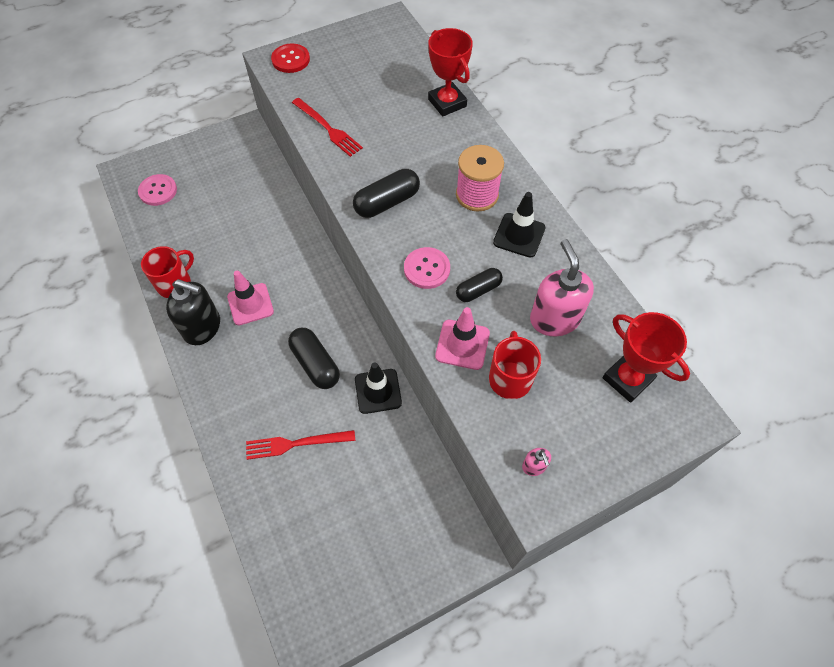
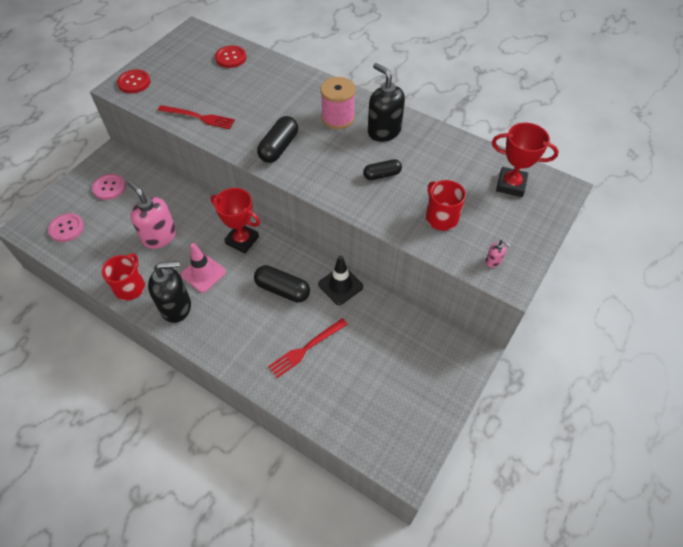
camera: 30 degrees left, 5 degrees down
pink button [404,247,450,289] -> pink button moved to [92,174,126,200]
red trophy [428,28,473,117] -> red trophy moved to [211,188,260,254]
pink traffic cone [435,307,490,370] -> none
black capsule [456,268,503,302] -> black capsule turned 45 degrees clockwise [363,159,402,180]
black traffic cone [493,192,545,258] -> black soap dispenser [368,63,405,142]
pink soap dispenser [530,239,594,336] -> pink soap dispenser moved to [127,180,176,249]
none -> red button [215,46,246,68]

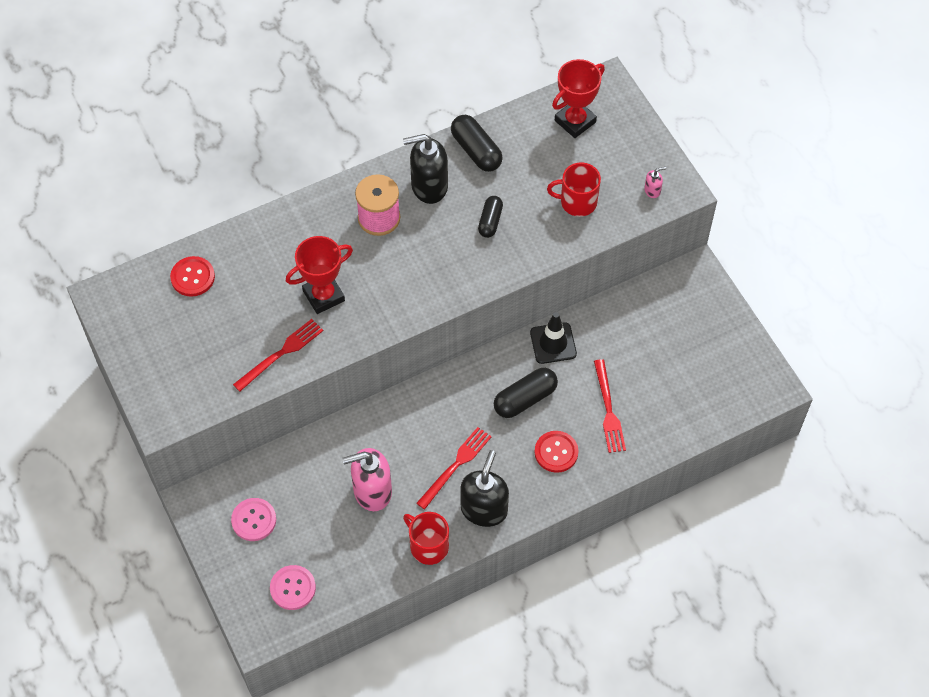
camera: 60 degrees left, 5 degrees up
red button [117,69,151,93] -> red button moved to [535,431,578,473]
pink traffic cone [181,243,226,293] -> red fork [416,427,492,509]
red trophy [211,188,260,254] -> red trophy moved to [286,236,353,314]
black capsule [257,116,298,163] -> black capsule moved to [451,115,503,172]

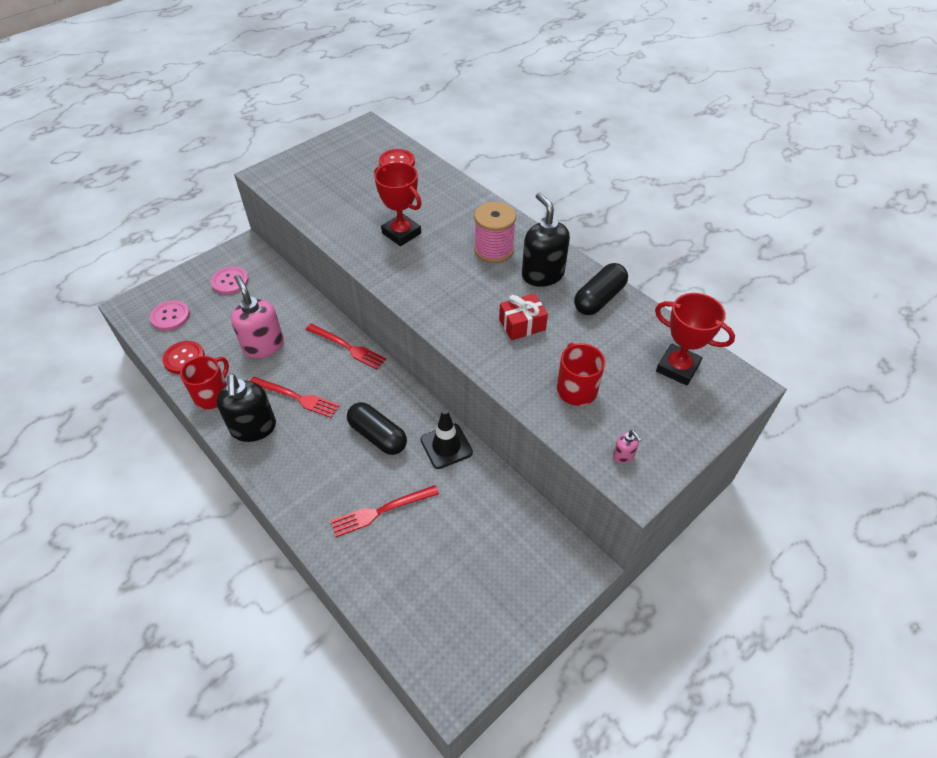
camera: 75 degrees right, 10 degrees down
red fork [233,319,323,392] -> red fork moved to [306,324,386,369]
black soap dispenser [460,450,509,527] -> black soap dispenser turned 75 degrees clockwise [216,374,276,442]
black capsule [478,196,503,238] -> red gift [499,293,548,340]
red button [535,431,578,473] -> red button moved to [162,341,205,374]

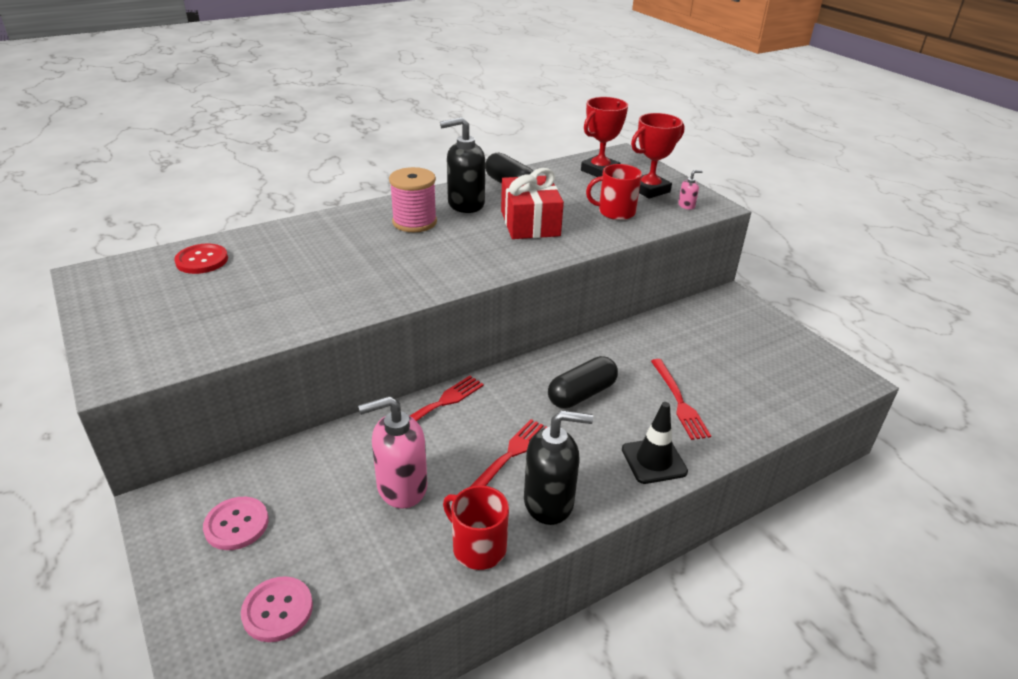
camera: 80 degrees left, 15 degrees down
red button [162,341,205,374] -> none
red trophy [374,162,422,246] -> red trophy moved to [631,113,685,199]
black traffic cone [421,409,473,469] -> black traffic cone moved to [622,402,688,484]
red gift [499,293,548,340] -> red gift [501,168,564,239], size x1.58

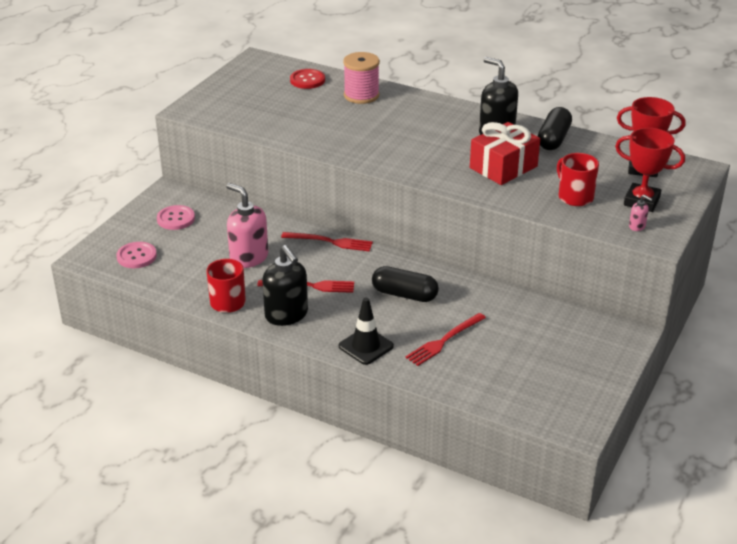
camera: 60 degrees right, 0 degrees up
pink spool [389,167,437,232] -> pink spool moved to [343,52,380,104]

